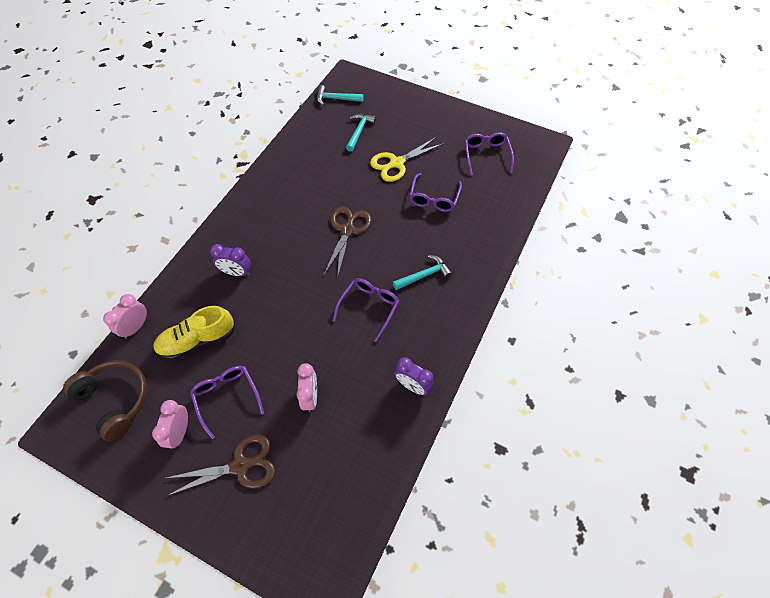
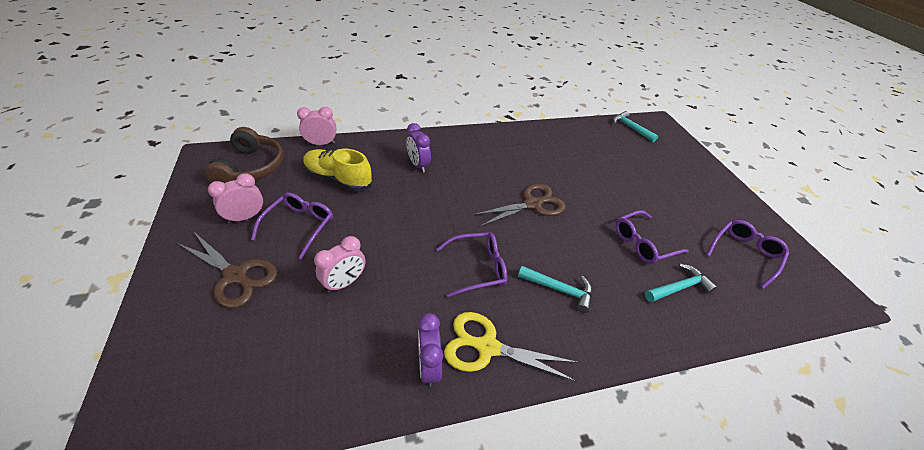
camera: 45 degrees right, 15 degrees down
turquoise hammer [346,114,376,152] -> turquoise hammer moved to [645,264,717,302]
yellow scissors [370,137,444,182] -> yellow scissors moved to [444,312,578,382]

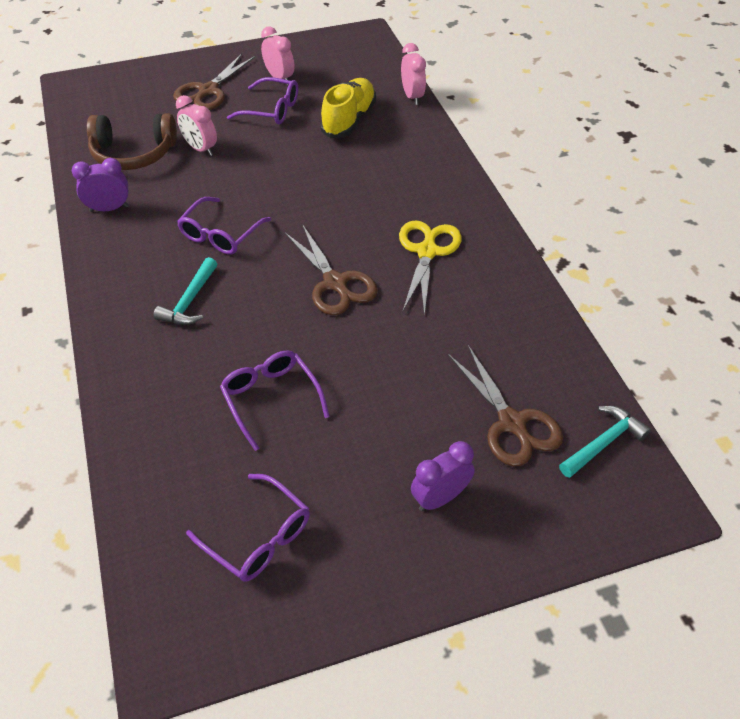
camera: 90 degrees right, 5 degrees up
brown headphones [205,127,284,183] -> brown headphones moved to [87,113,177,170]
purple clock [406,123,431,173] -> purple clock moved to [411,441,475,511]
purple glasses [436,232,507,297] -> purple glasses turned 45 degrees clockwise [177,197,272,255]
yellow scissors [444,312,578,382] -> yellow scissors moved to [399,220,462,315]
turquoise hammer [645,264,717,302] -> none
none -> brown scissors [448,345,563,467]

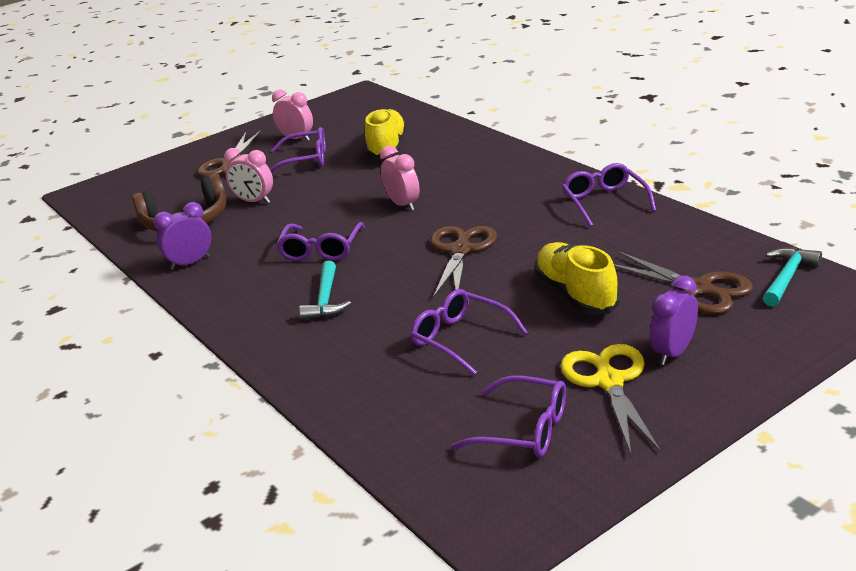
camera: 15 degrees left, 20 degrees down
brown scissors [285,224,378,315] -> brown scissors turned 120 degrees counterclockwise [431,226,497,298]
yellow scissors [399,220,462,315] -> yellow scissors moved to [560,344,661,454]
pink clock [401,43,426,105] -> pink clock moved to [380,146,420,211]
none -> yellow shoe [535,242,620,315]
none -> purple glasses [562,163,656,227]

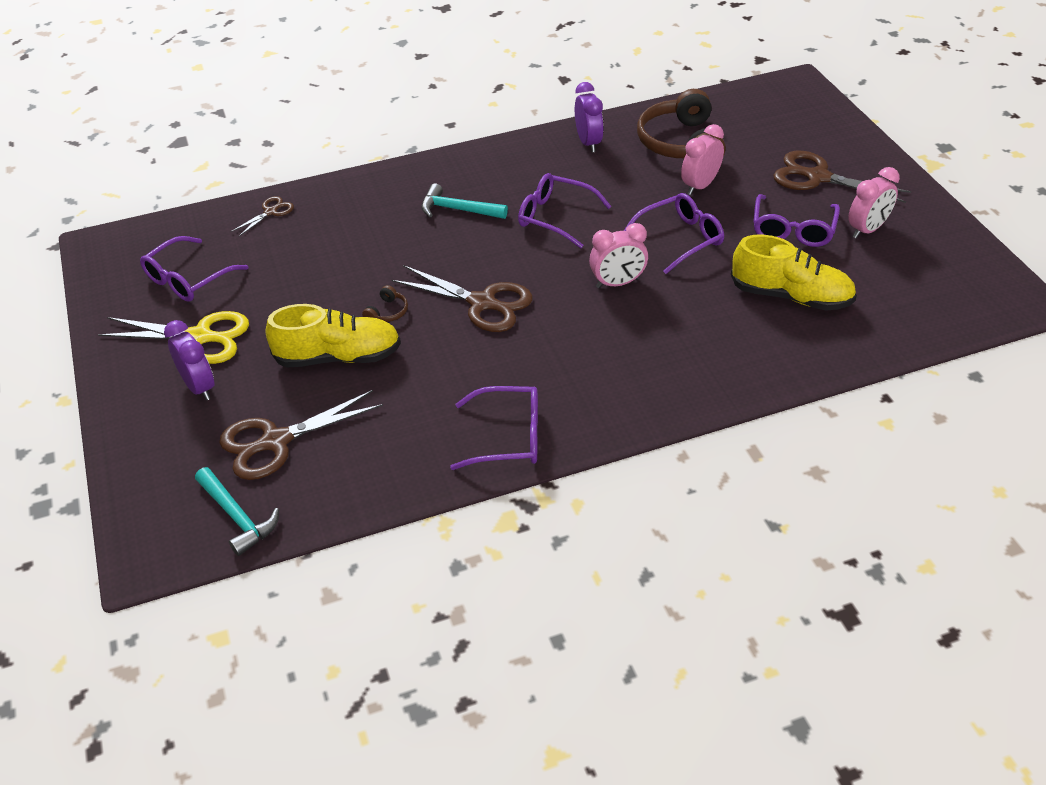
camera: 105 degrees right, 15 degrees up
purple glasses [410,289,528,375] -> purple glasses moved to [624,193,724,274]
none -> brown scissors [231,196,294,237]
none -> brown headphones [362,285,408,322]

